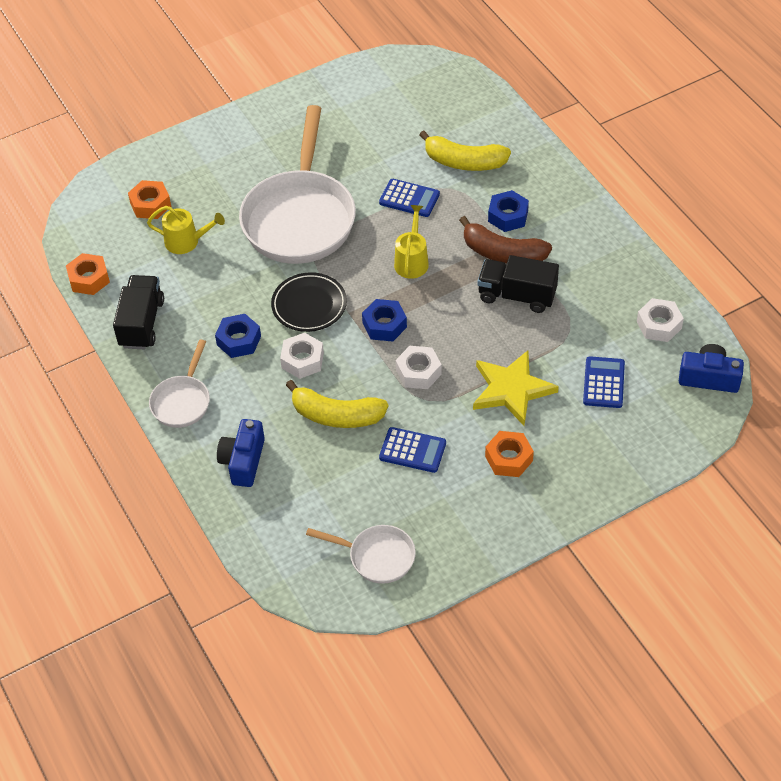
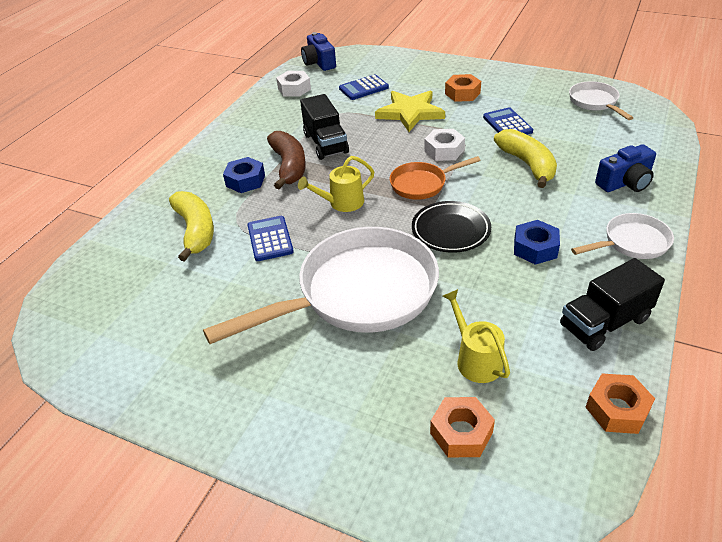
camera: 125 degrees left, 10 degrees down
white nut [280,333,324,379] -> none
blue nut [362,299,407,342] -> orange pan [389,156,481,200]

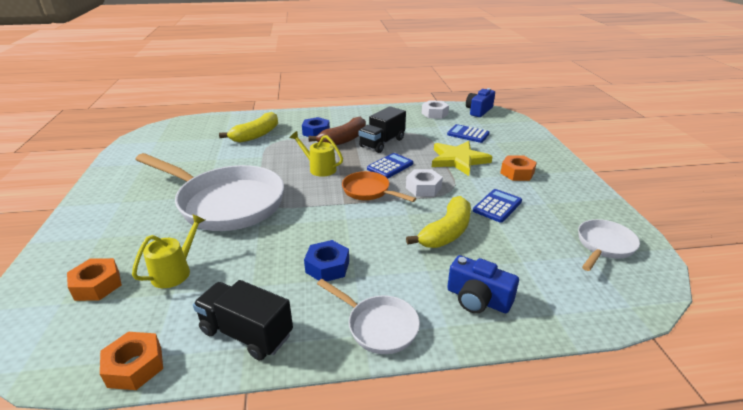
camera: 55 degrees right, 10 degrees down
blue calculator [247,216,294,261] -> blue calculator moved to [367,153,413,178]
black plate [412,201,491,253] -> none

